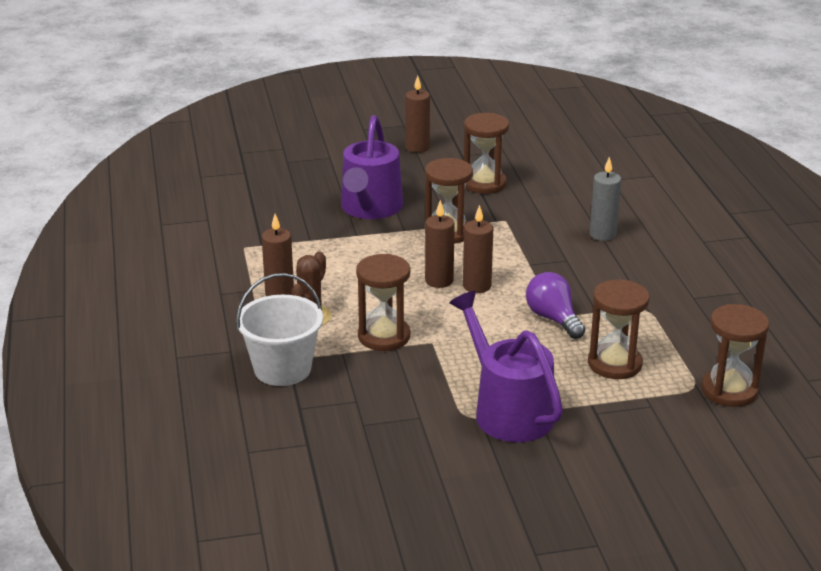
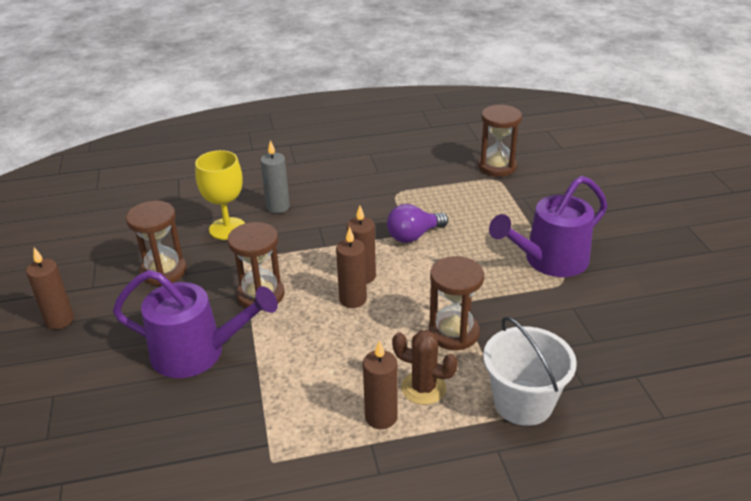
camera: 90 degrees left, 5 degrees up
brown hourglass [588,279,650,379] -> none
none -> yellow goblet [195,150,245,240]

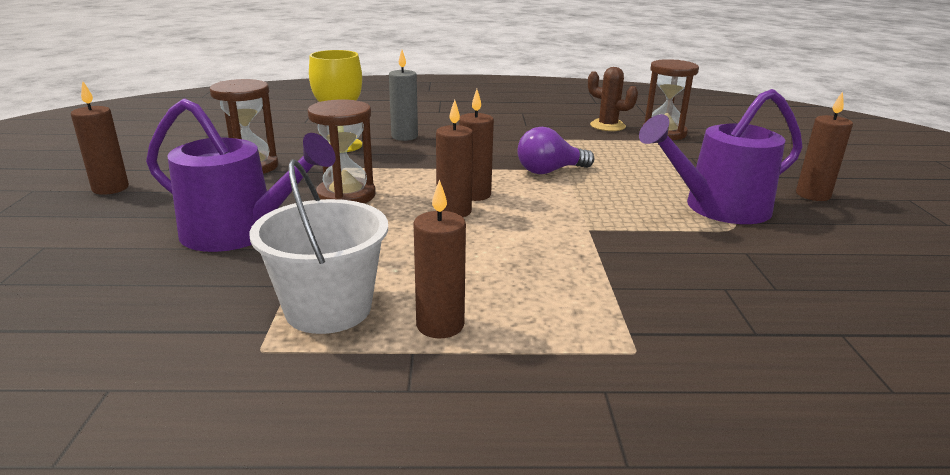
camera: 10 degrees right, 10 degrees down
brown cactus [392,330,458,405] -> brown cactus moved to [588,67,638,131]
brown hourglass [429,256,484,350] -> none
white bucket [483,316,577,426] -> white bucket moved to [249,159,388,334]
none -> brown candle [796,91,853,201]

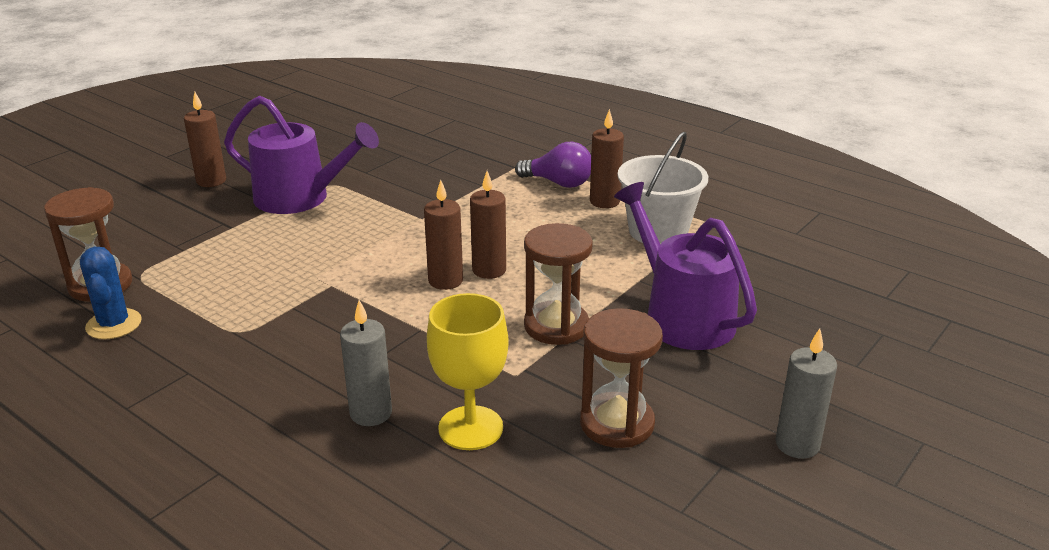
camera: 140 degrees left, 5 degrees up
brown candle [71,81,129,195] -> grey candle [775,328,837,459]
purple light bulb [517,127,594,174] -> purple light bulb moved to [515,142,591,188]
brown cactus [588,67,638,131] -> blue cactus [80,247,142,339]

